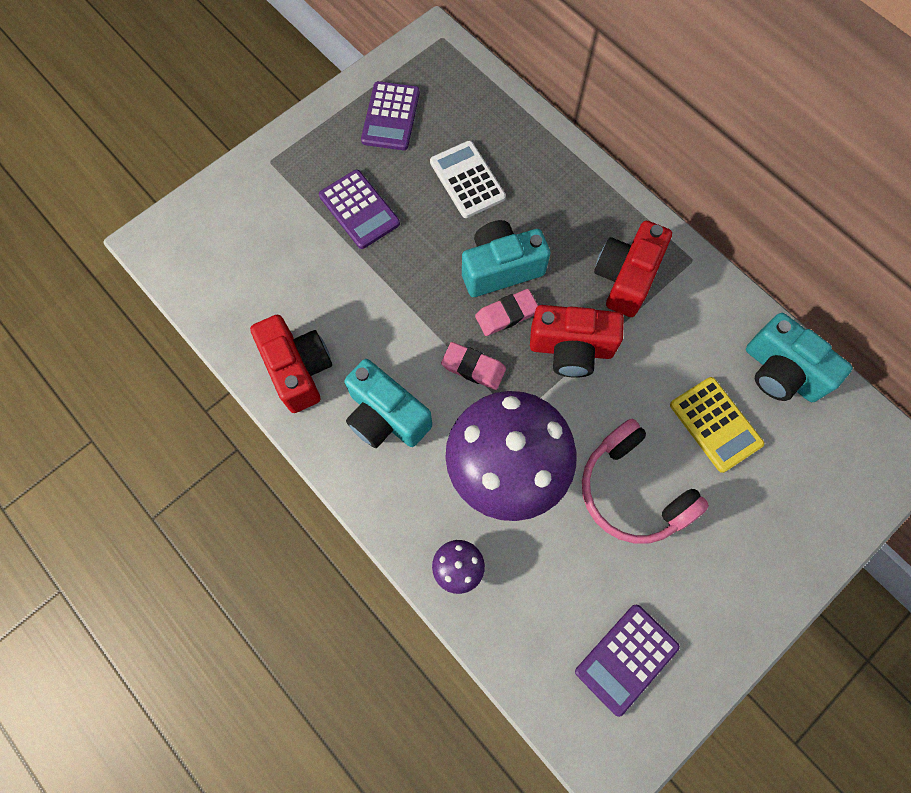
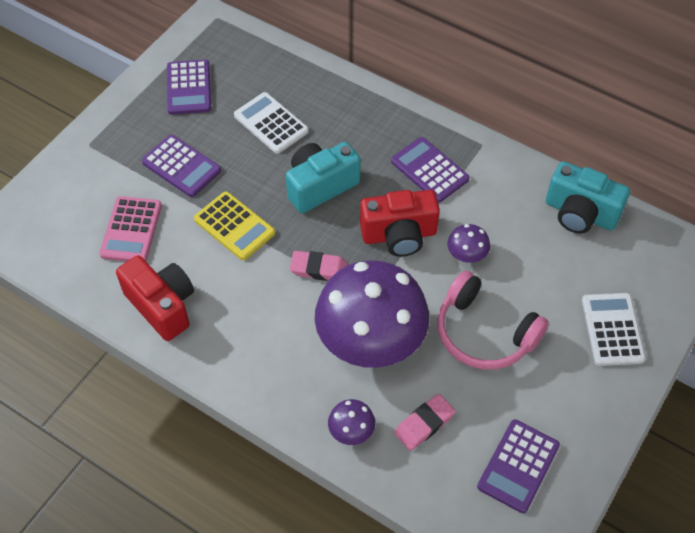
camera: 15 degrees left, 15 degrees down
turquoise camera [344,359,432,448] -> none
pink eraser [475,289,538,336] -> pink eraser moved to [394,394,456,451]
red camera [594,221,672,317] -> purple calculator [391,137,469,203]
yellow calculator [670,377,764,473] -> yellow calculator moved to [194,192,275,260]
none -> pink calculator [99,196,162,261]
none -> purple mushroom [448,224,490,263]
none -> white calculator [582,293,646,366]

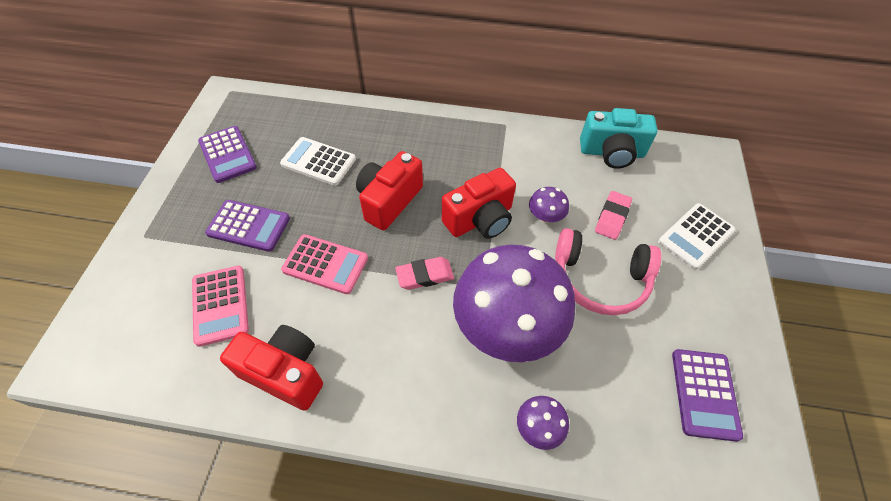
camera: 25 degrees left, 0 degrees up
yellow calculator [194,192,275,260] -> pink calculator [281,234,368,294]
turquoise camera [286,142,361,213] -> red camera [356,151,423,230]
purple calculator [391,137,469,203] -> none
pink eraser [394,394,456,451] -> pink eraser moved to [595,191,632,240]
white calculator [582,293,646,366] -> white calculator turned 105 degrees counterclockwise [658,203,735,270]

